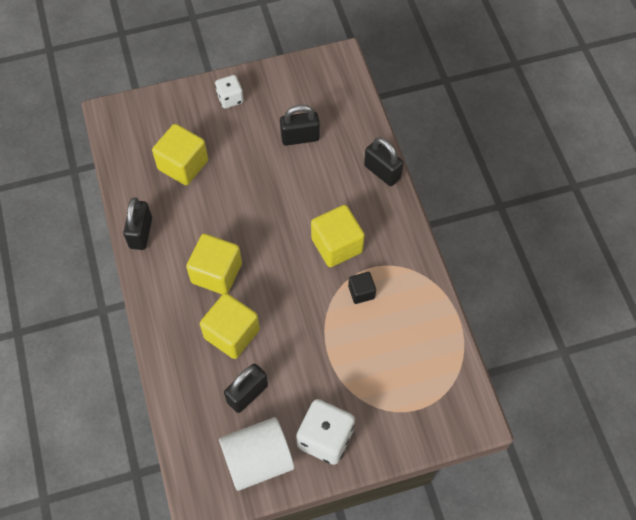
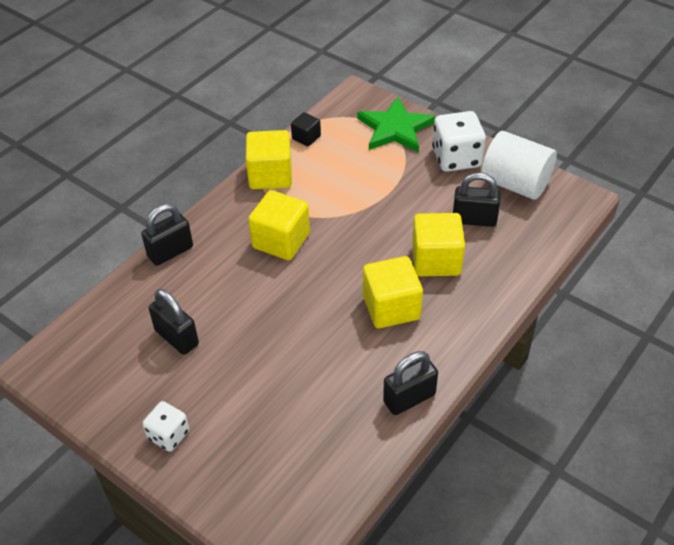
camera: 125 degrees left, 15 degrees down
yellow cube [152,124,208,185] -> yellow cube moved to [246,130,292,189]
black cube [348,272,376,304] -> black cube moved to [291,112,321,147]
black padlock [364,137,403,186] -> black padlock turned 45 degrees clockwise [141,204,193,266]
none -> green star [357,97,436,152]

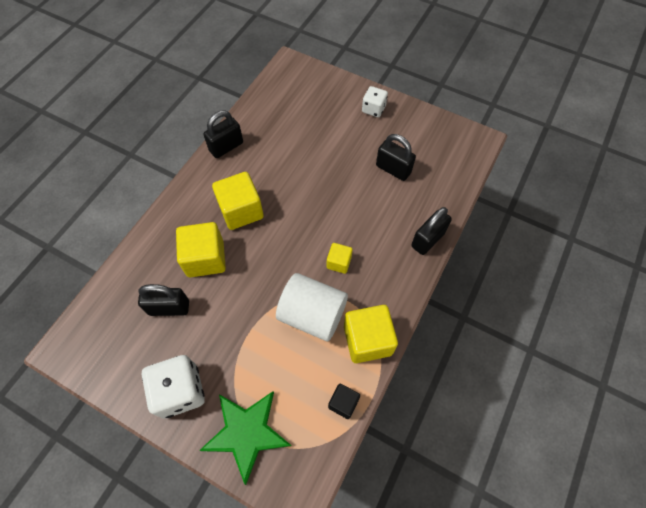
camera: 170 degrees right, 15 degrees up
yellow cube [248,190,310,260] -> yellow cube [327,243,353,274], size x0.54
white cylinder [481,131,557,200] -> white cylinder moved to [276,273,348,342]

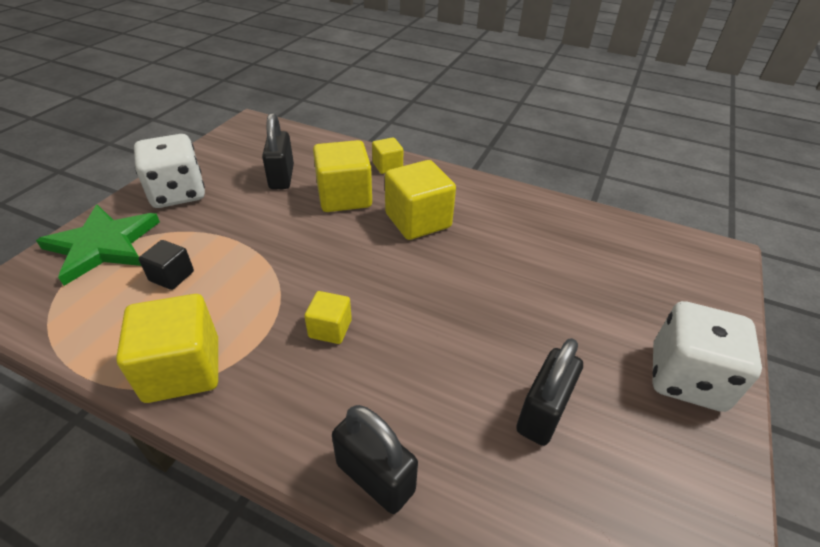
camera: 85 degrees right, 20 degrees down
black padlock [203,111,243,158] -> none
white cylinder [276,273,348,342] -> none
black cube [328,384,360,419] -> black cube moved to [139,240,194,290]
white dice [362,86,388,117] -> white dice [652,301,762,412], size x1.68
none -> yellow cube [372,137,403,174]

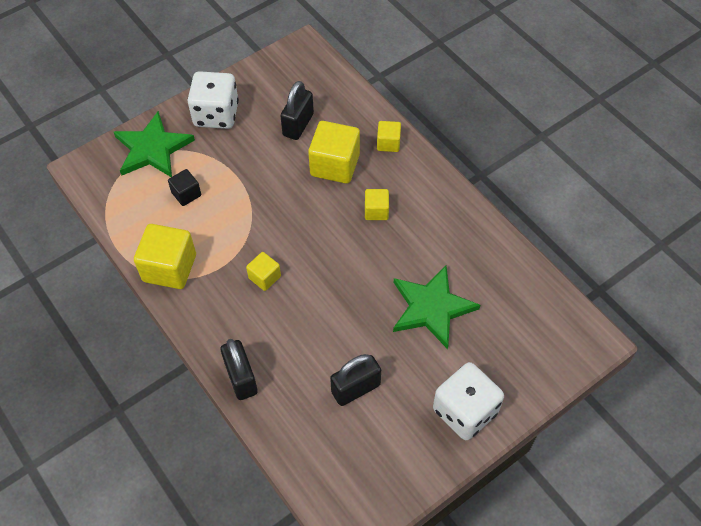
camera: 30 degrees right, 15 degrees up
yellow cube [385,160,456,240] -> yellow cube [365,189,389,220], size x0.54
none -> green star [393,266,480,349]

